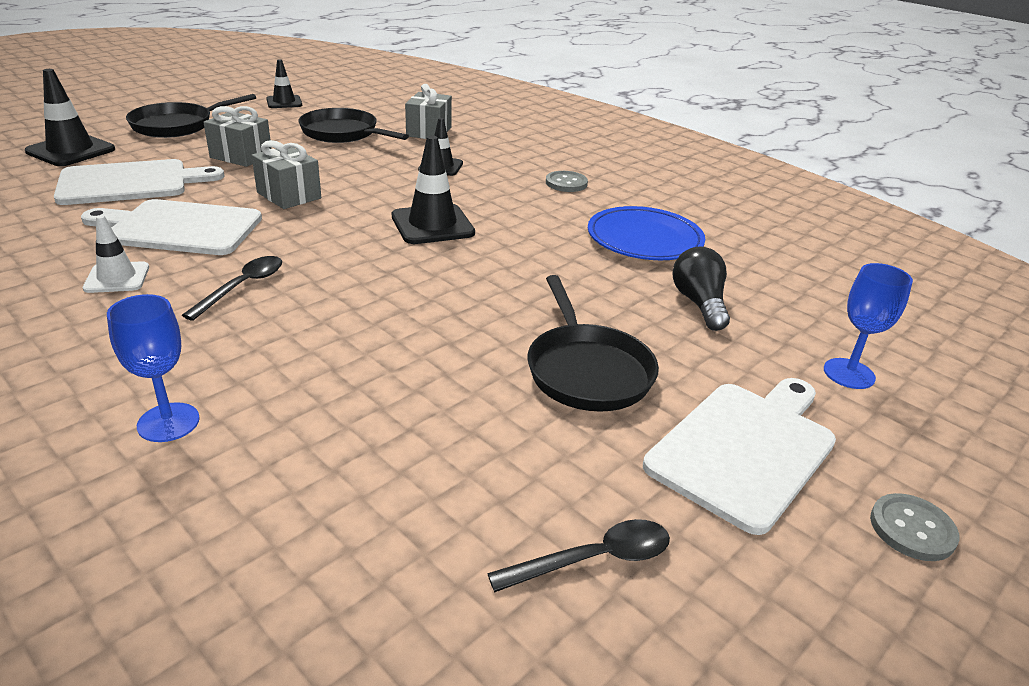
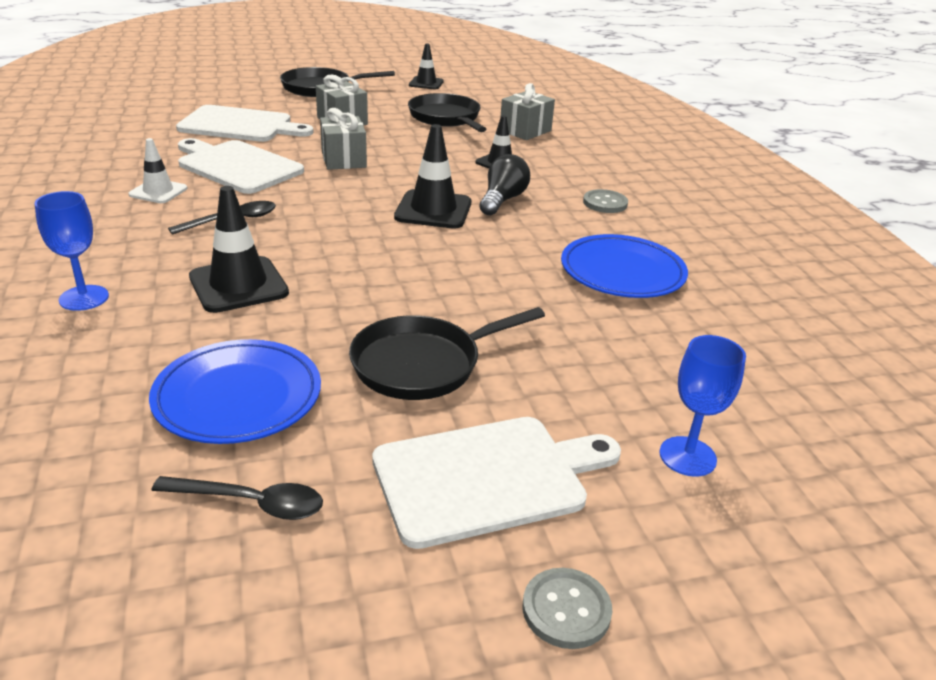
camera: 30 degrees right, 0 degrees up
black traffic cone [25,69,115,166] -> black traffic cone moved to [189,186,289,313]
black pan [527,275,659,412] -> black pan turned 45 degrees clockwise [349,307,545,400]
black light bulb [672,247,730,331] -> black light bulb moved to [479,154,530,215]
none -> blue plate [149,339,321,444]

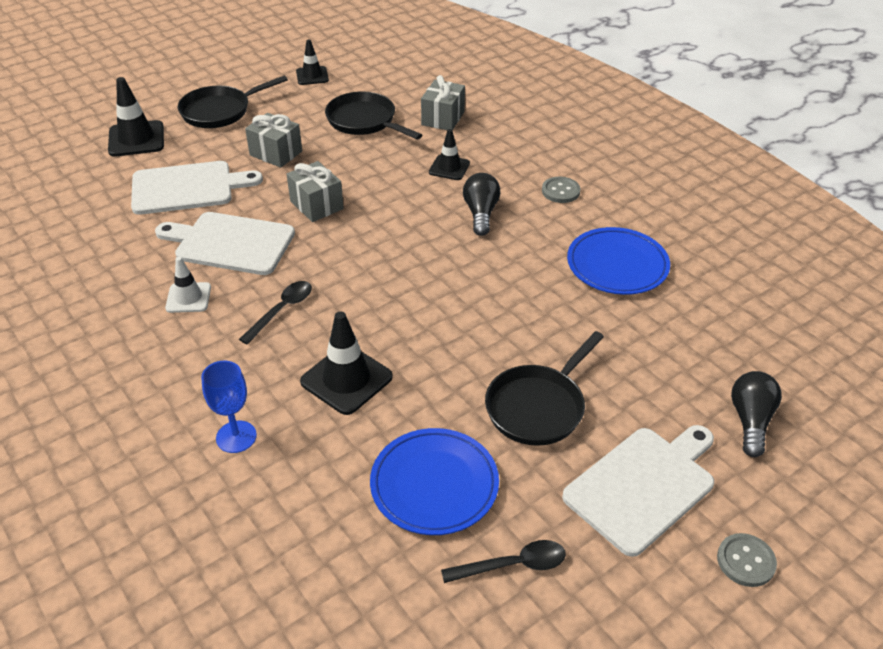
camera: 20 degrees left, 10 degrees up
black traffic cone [394,124,471,229] -> black traffic cone moved to [108,77,164,157]
blue goblet [659,335,746,477] -> black light bulb [731,371,782,457]

